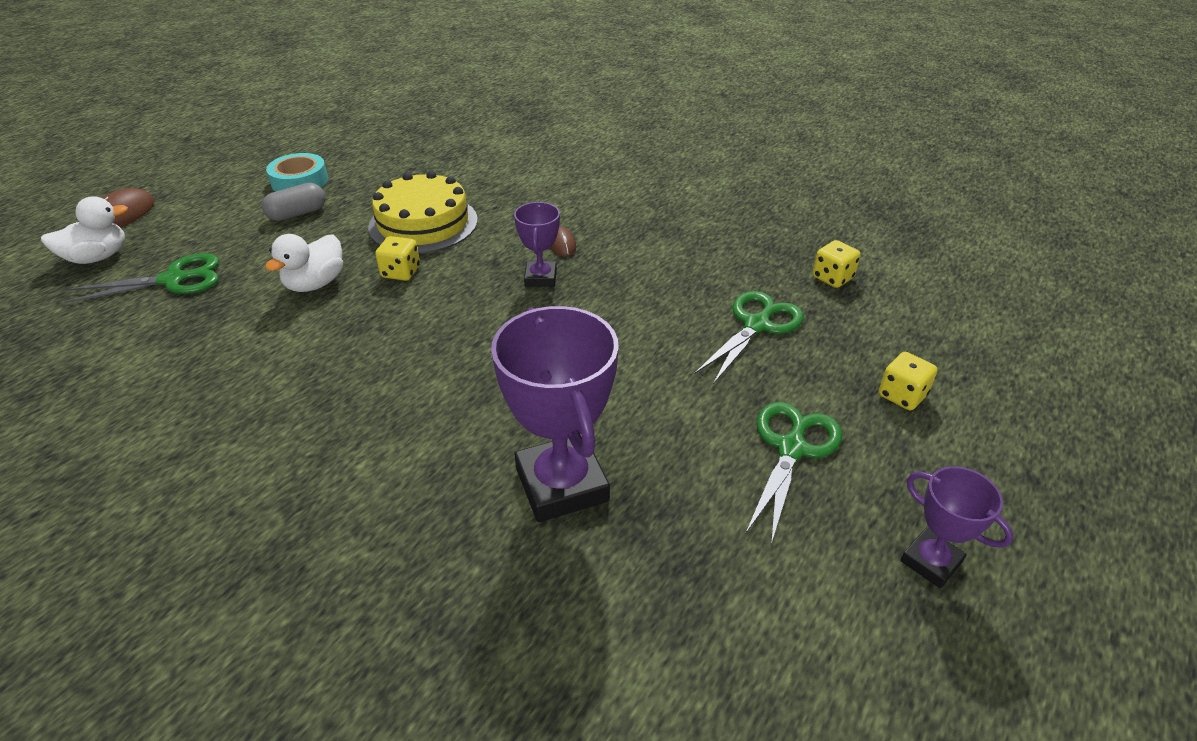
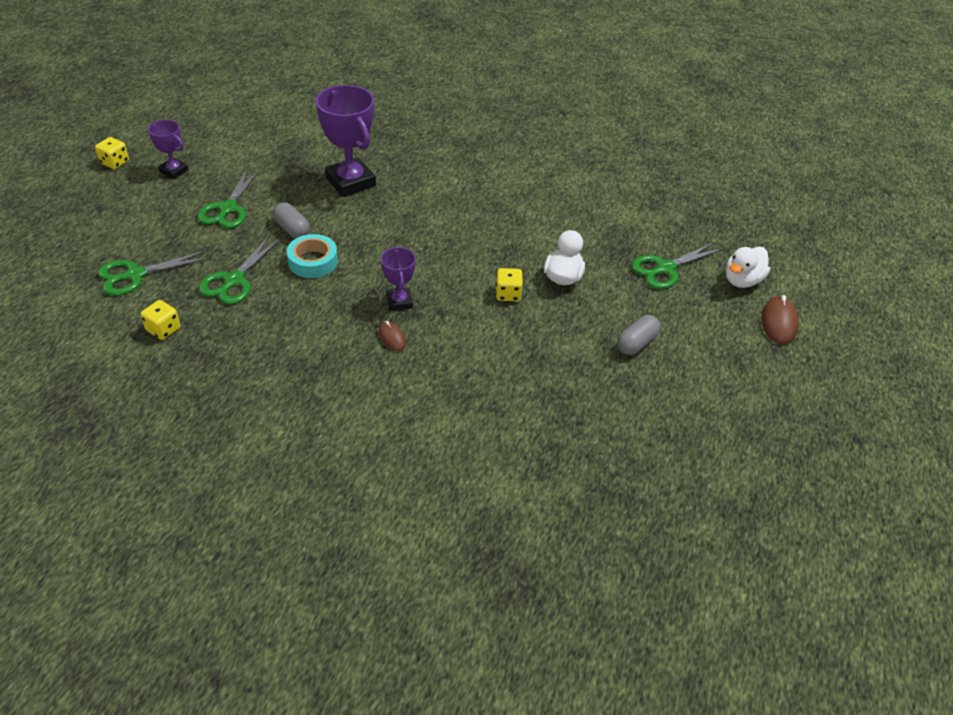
camera: 165 degrees right, 5 degrees up
turquoise tape [266,153,328,192] -> turquoise tape moved to [287,234,338,278]
yellow cake [368,171,478,253] -> none
yellow dice [879,352,937,410] -> yellow dice moved to [95,137,129,169]
none -> green scissors [98,250,210,296]
none -> grey capsule [273,202,310,239]

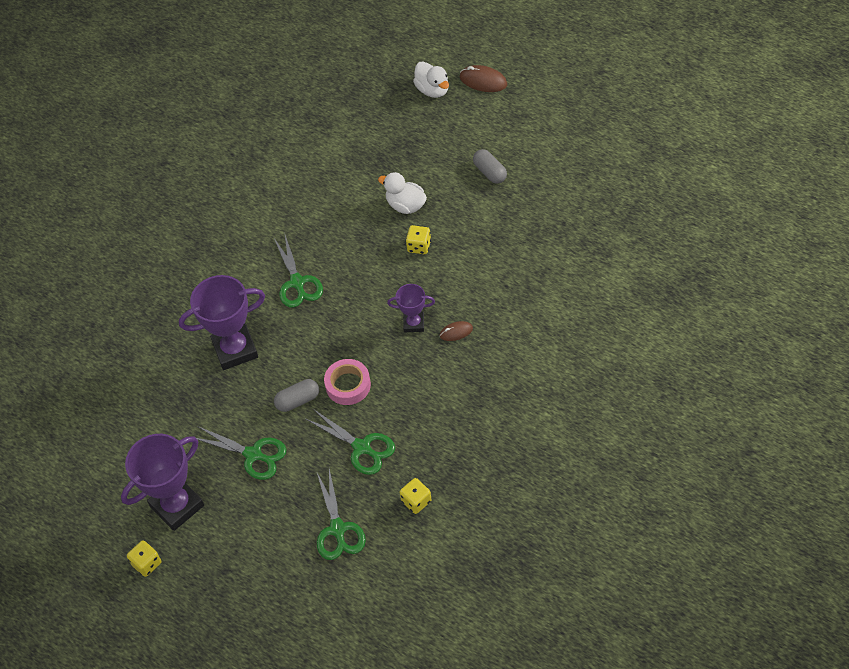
camera: 70 degrees left, 10 degrees up
purple trophy [148,120,189,179] -> purple trophy [121,434,204,531], size x1.85
turquoise tape [287,234,338,278] -> pink tape [324,359,371,405]
green scissors [632,242,724,289] -> green scissors moved to [274,235,323,307]

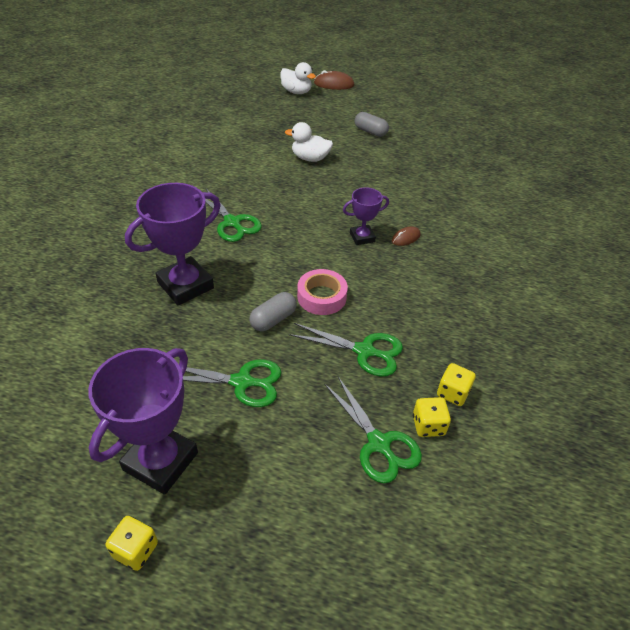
camera: 25 degrees left, 10 degrees down
yellow dice [406,225,431,254] -> yellow dice moved to [413,397,451,437]

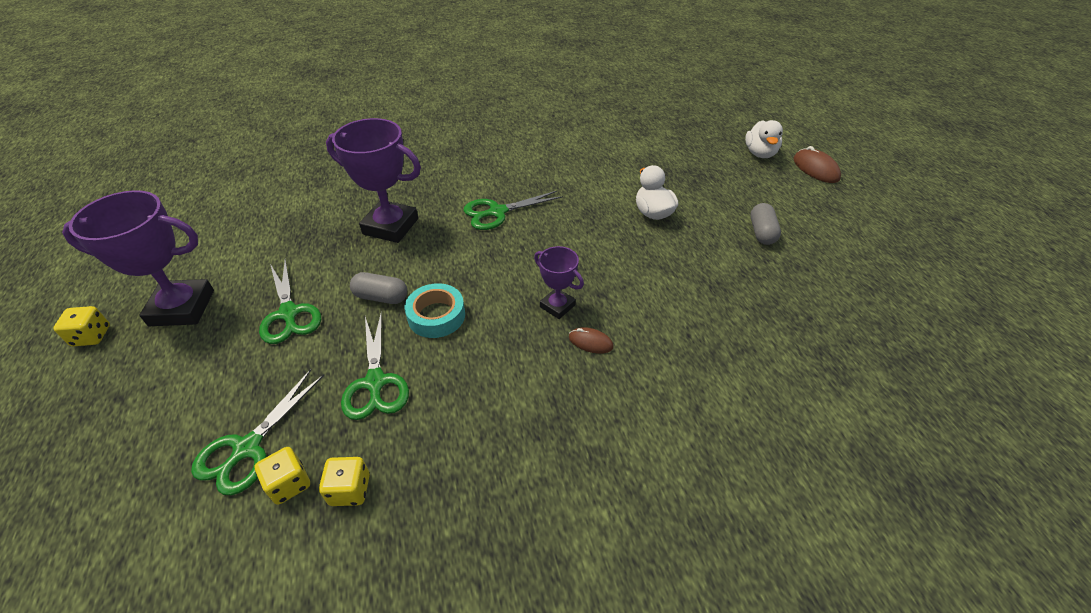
camera: 60 degrees right, 0 degrees up
green scissors [205,187,262,242] -> green scissors turned 45 degrees clockwise [464,191,563,230]
pink tape [297,269,348,315] -> turquoise tape [404,283,465,338]

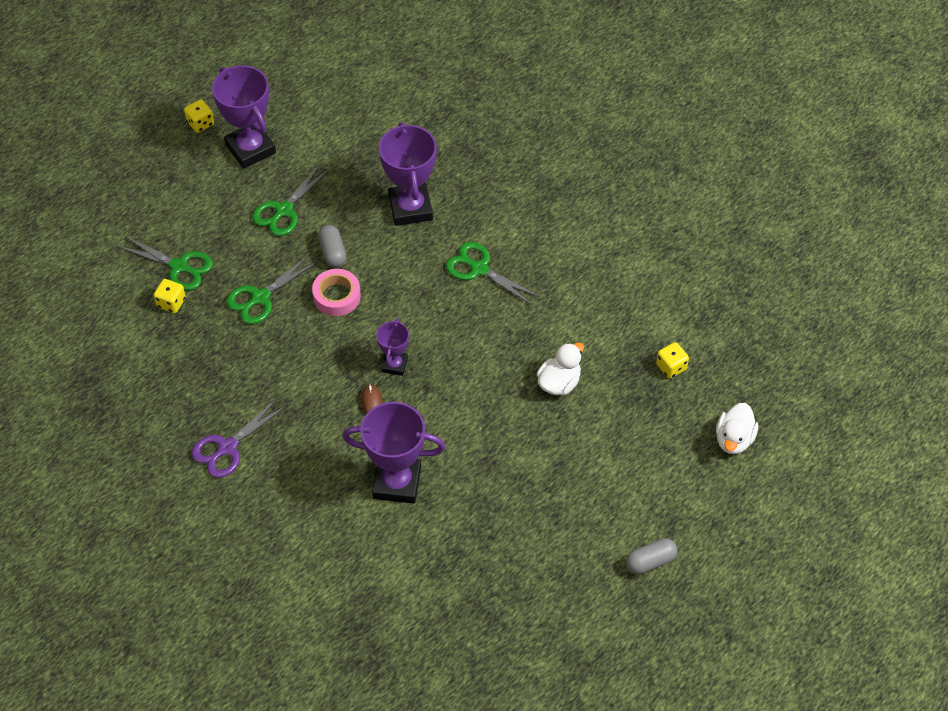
camera: 60 degrees right, 10 degrees up
green scissors [191,369,324,495] -> green scissors turned 150 degrees counterclockwise [117,236,213,290]
yellow dice [319,457,370,506] -> yellow dice moved to [656,342,689,378]
turquoise tape [404,283,465,338] -> pink tape [312,269,361,316]
white duck [745,120,783,158] -> white duck turned 45 degrees counterclockwise [716,403,758,454]
grey capsule [751,203,781,245] -> grey capsule moved to [626,538,677,575]
brown mouse [793,146,841,183] -> none
none -> purple scissors [191,399,286,478]
none -> purple trophy [343,402,445,504]

